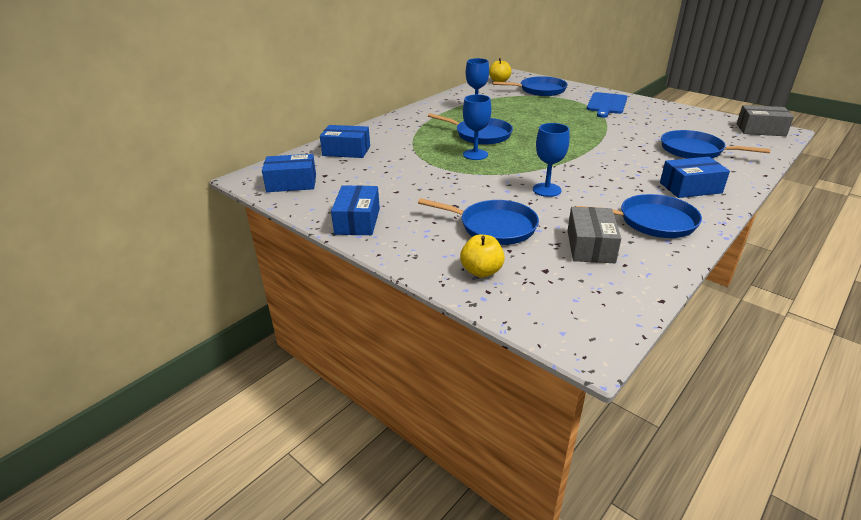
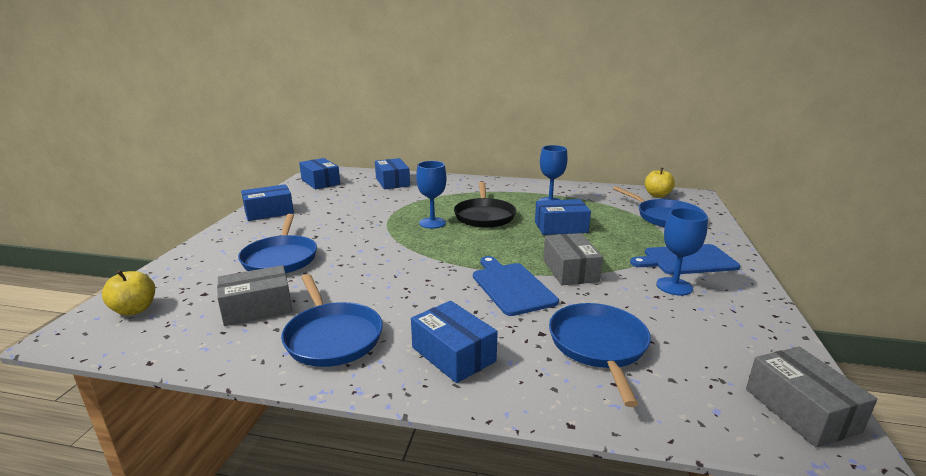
camera: 60 degrees right, 10 degrees down
blue pan [428,113,513,145] -> black pan [454,182,516,228]
yellow apple [460,235,505,277] -> yellow apple moved to [102,270,155,316]
blue goblet [533,123,570,197] -> blue goblet moved to [656,208,708,296]
none -> blue cutting board [473,256,559,316]
none -> blue box [535,199,591,235]
none -> grey box [543,233,603,285]

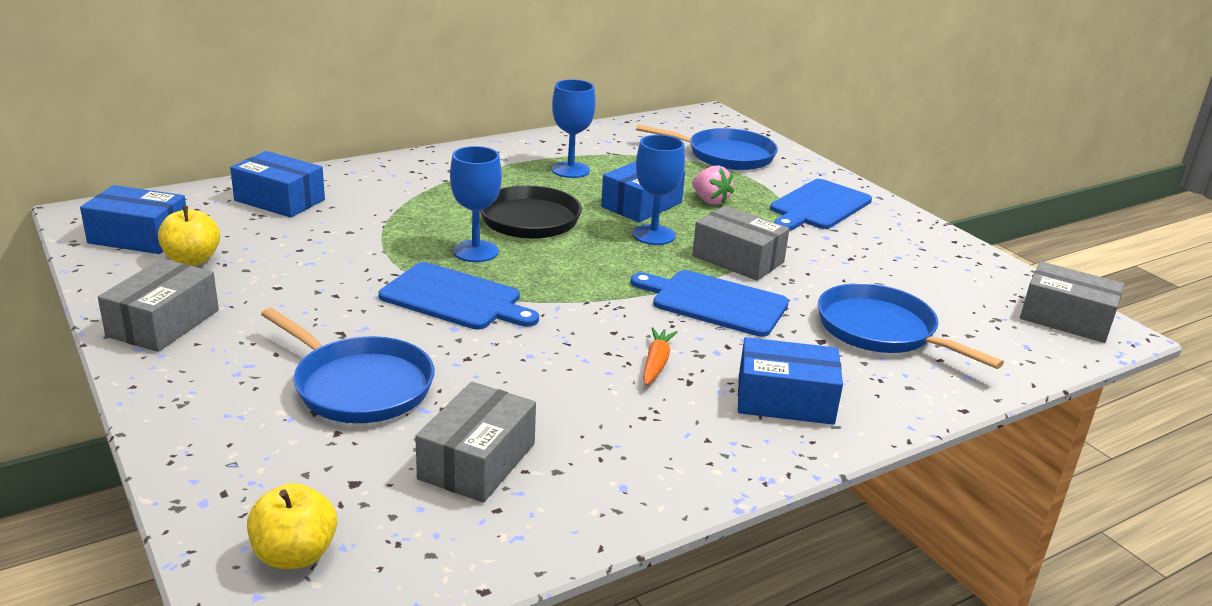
camera: 45 degrees left, 5 degrees up
blue box [241,184,294,221] -> grey box [98,258,219,352]
blue pan [281,274,383,367] -> none
yellow apple [645,168,675,197] -> yellow apple moved to [158,206,220,266]
blue goblet [656,208,708,296] -> blue goblet moved to [632,135,685,245]
none -> blue cutting board [378,262,539,330]
none -> orange carrot [643,327,677,386]
none -> pink strawberry [692,165,734,205]

